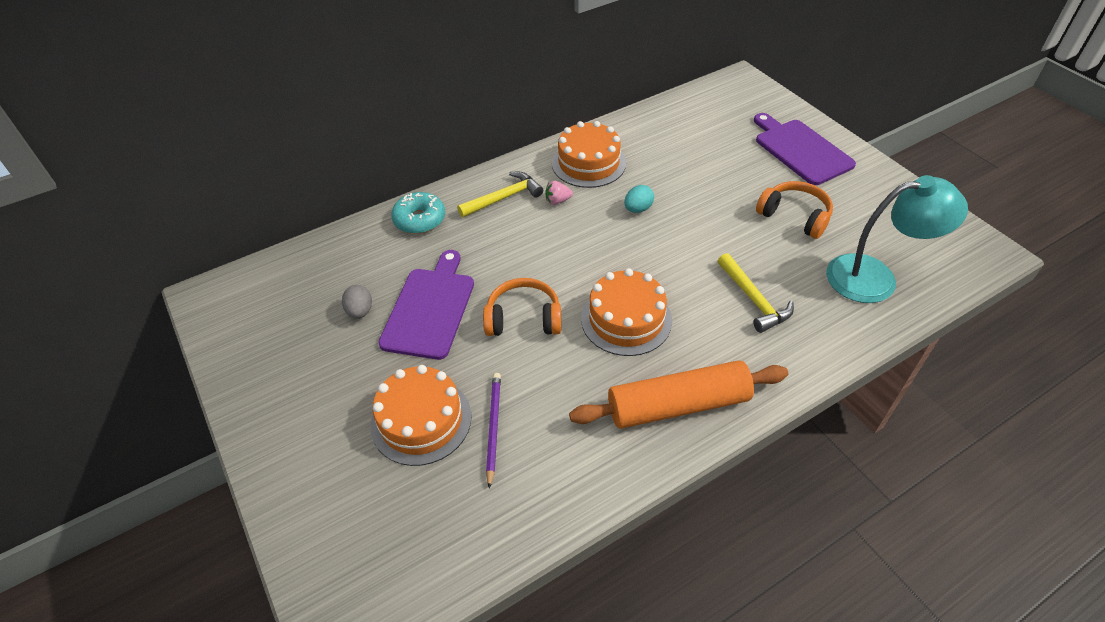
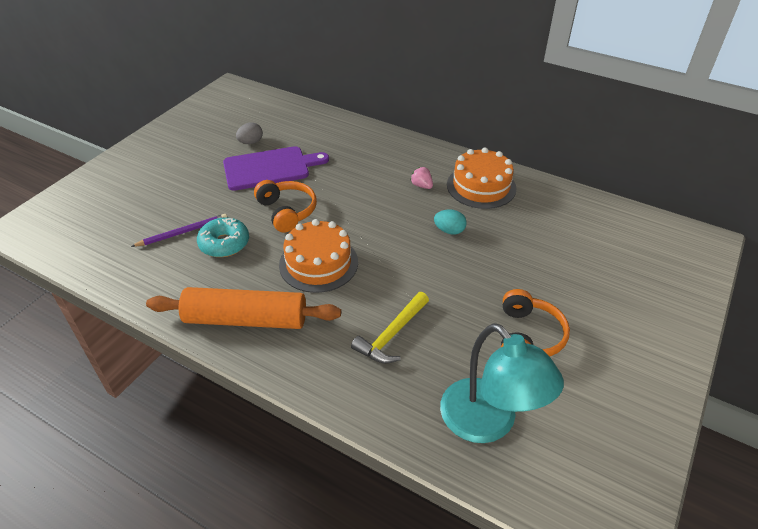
camera: 60 degrees right, 5 degrees down
orange cake [370,365,471,466] -> none
turquoise donut [391,192,445,234] -> turquoise donut moved to [197,217,249,257]
yellow hammer [457,172,543,217] -> none
orange rolling pin [569,361,788,429] -> orange rolling pin turned 45 degrees counterclockwise [146,287,341,329]
purple cutting board [754,113,856,185] -> none

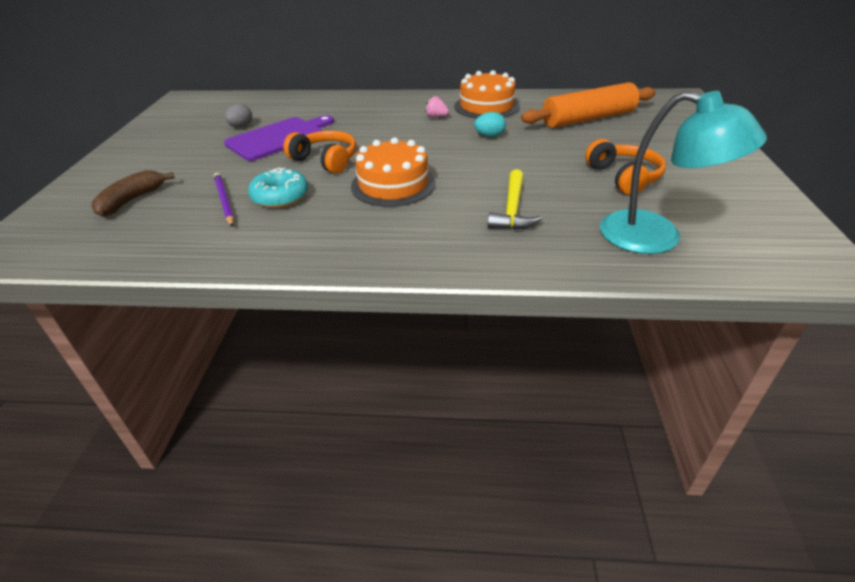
camera: 25 degrees left, 5 degrees down
purple pencil [131,214,228,247] -> purple pencil turned 60 degrees counterclockwise [214,173,234,227]
orange rolling pin [146,287,341,329] -> orange rolling pin moved to [521,82,656,128]
none -> brown banana [91,170,175,217]

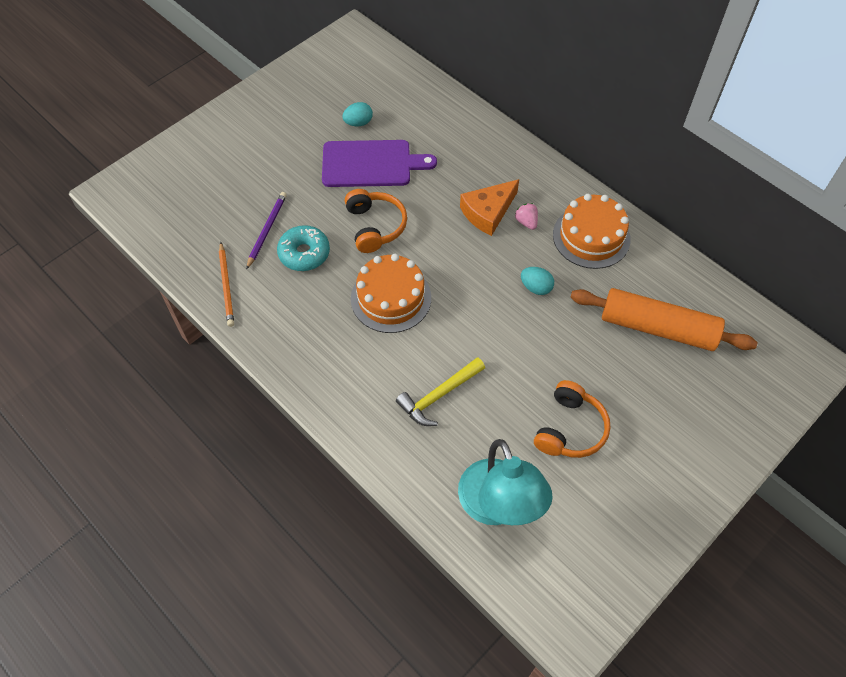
camera: 40 degrees right, 20 degrees up
brown banana [91,170,175,217] -> none
grey egg [225,104,252,128] -> turquoise egg [342,102,373,126]
none -> orange pencil [219,242,234,327]
none -> orange cheese [460,179,519,236]

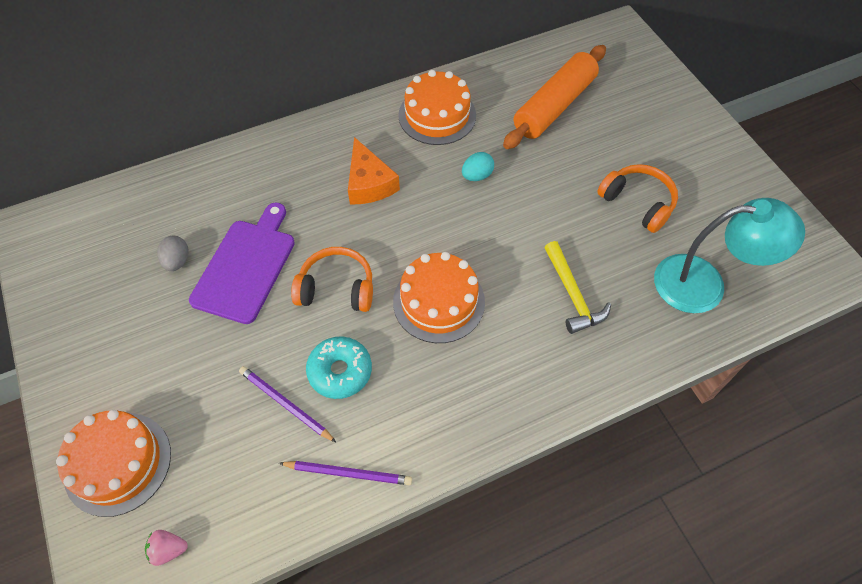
camera: 70 degrees left, 0 degrees up
orange pencil [219,242,234,327] -> purple pencil [279,461,412,485]
turquoise egg [342,102,373,126] -> grey egg [157,236,189,271]
pink strawberry [515,203,538,230] -> pink strawberry moved to [145,530,188,566]
none -> orange cake [56,410,171,517]

